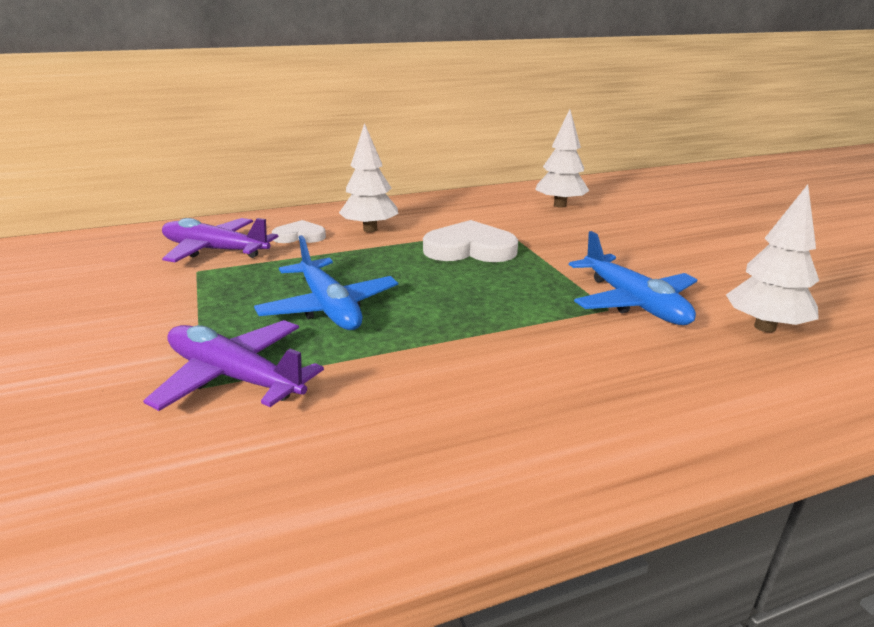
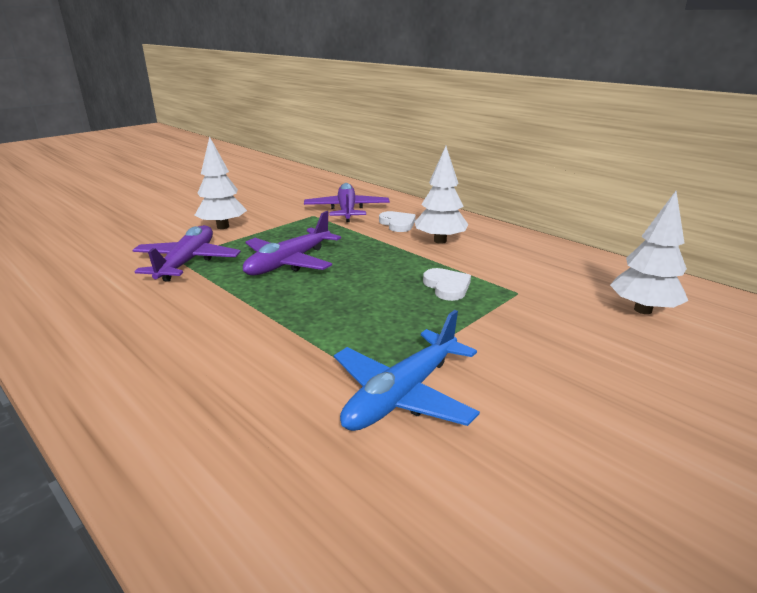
camera: 65 degrees right, 0 degrees up
blue plane [254,235,398,330] -> purple plane [243,211,341,276]
white heart [423,220,518,262] -> white heart [423,268,471,301], size x0.59
white tree [726,184,819,332] -> white tree moved to [194,136,247,229]

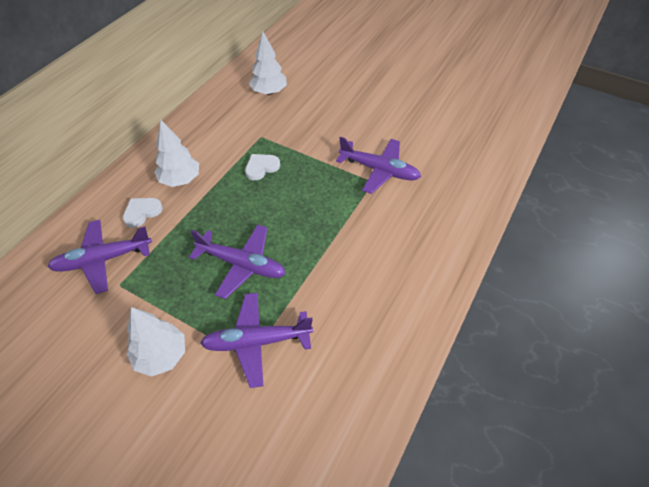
camera: 105 degrees left, 25 degrees up
blue plane [334,310,480,431] -> purple plane [336,137,421,194]

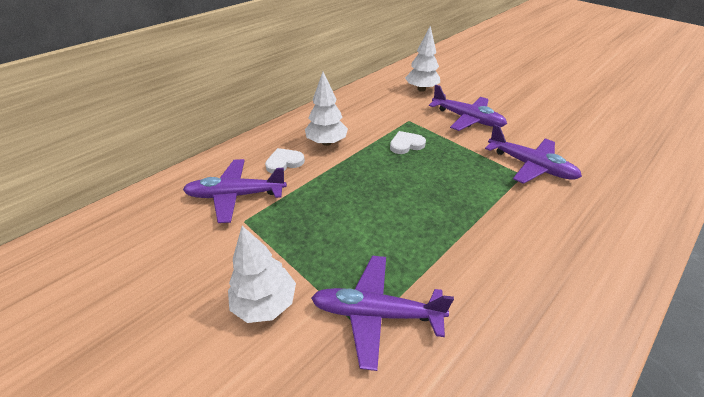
camera: 15 degrees right, 10 degrees down
purple plane [189,224,286,299] -> purple plane moved to [429,85,507,131]

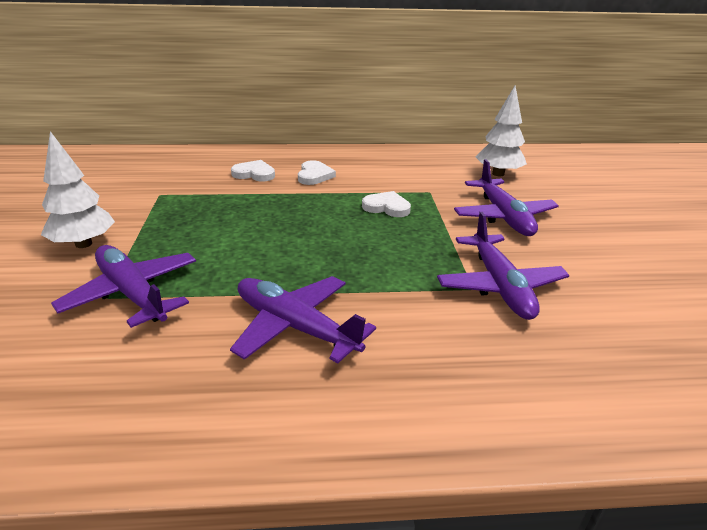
camera: 40 degrees right, 10 degrees down
purple plane [183,159,287,223] -> purple plane moved to [230,276,376,363]
white tree [305,72,348,146] -> white heart [298,160,336,185]

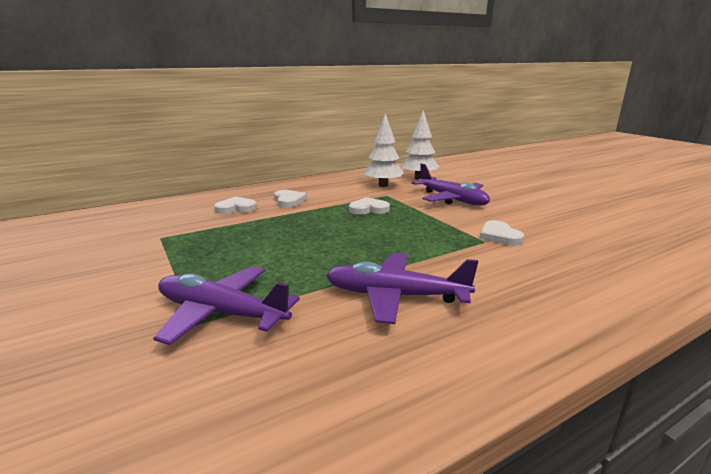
camera: 25 degrees left, 10 degrees down
white tree [41,131,115,248] -> white tree moved to [364,113,404,187]
purple plane [437,212,569,320] -> white heart [480,220,524,246]

